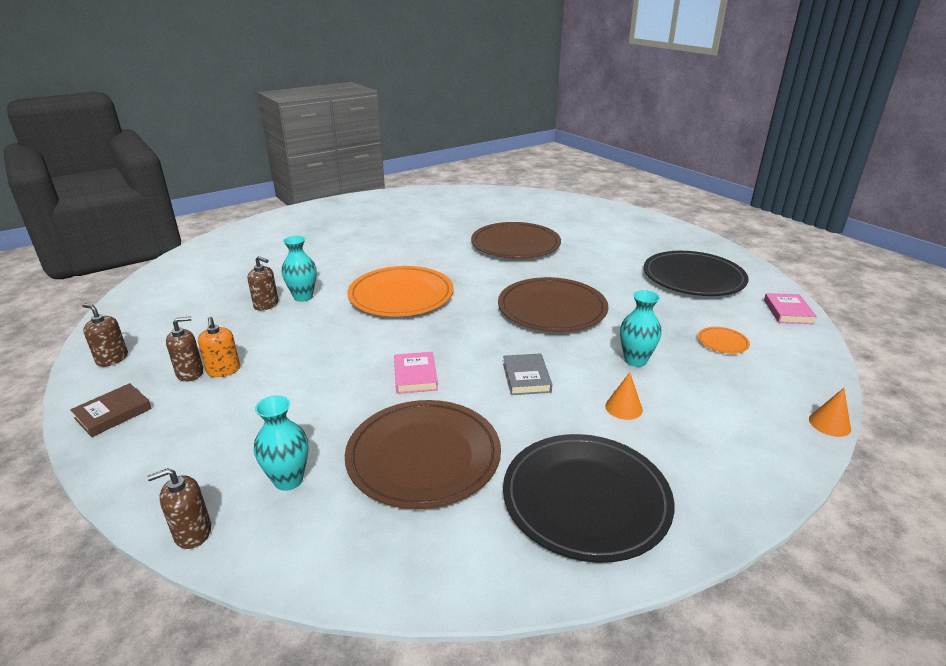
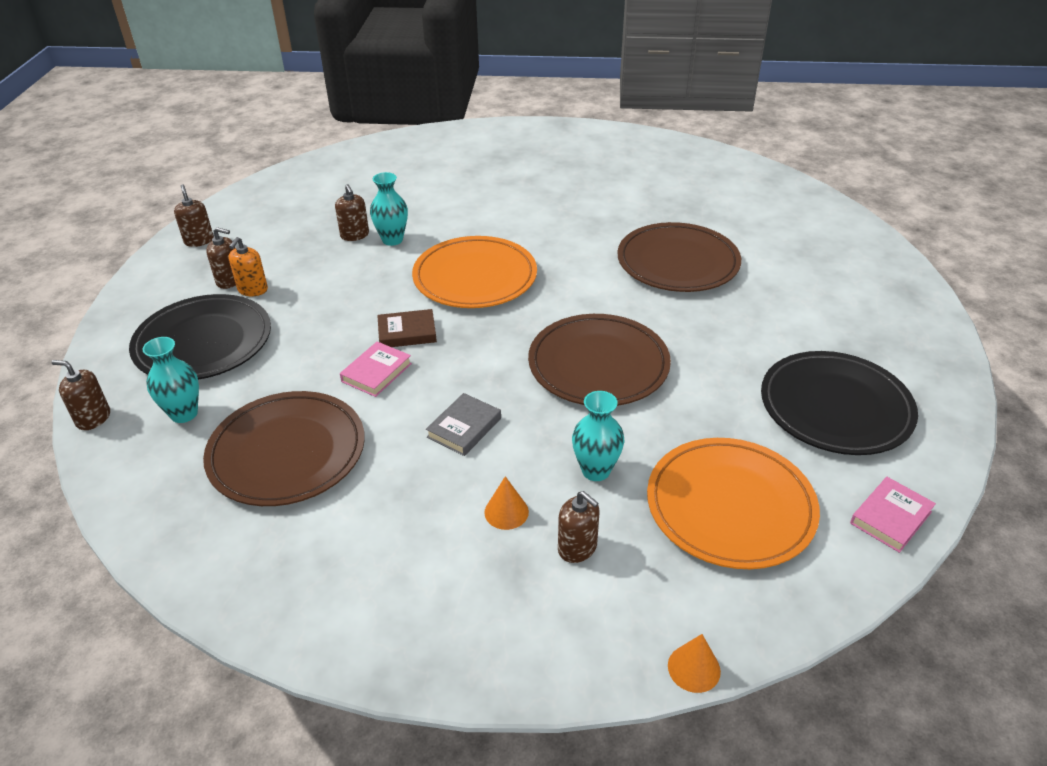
camera: 40 degrees right, 10 degrees up
brown book [70,383,152,437] -> brown book moved to [377,309,437,347]
black plate [503,434,674,563] -> black plate moved to [129,294,271,380]
orange plate [698,327,750,354] -> orange plate [647,438,820,569], size x2.42
none -> brown soap dispenser [558,491,600,563]

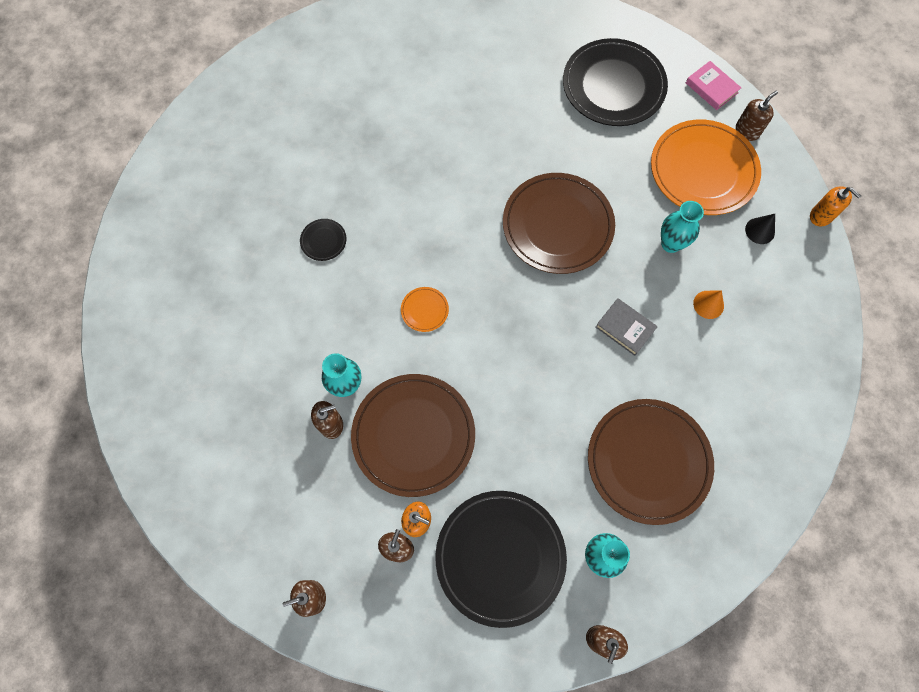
camera: 85 degrees left, 30 degrees up
pink book [340,342,412,397] -> none
brown book [377,309,437,347] -> none
orange plate [412,236,537,308] -> orange plate [401,287,449,332], size x0.41
brown soap dispenser [558,491,600,563] -> brown soap dispenser moved to [736,91,778,141]
brown plate [617,222,741,292] -> brown plate moved to [351,374,475,497]
orange cone [668,634,721,693] -> orange soap dispenser [810,186,861,227]
none -> black plate [300,219,347,261]
none -> black cone [745,214,775,244]

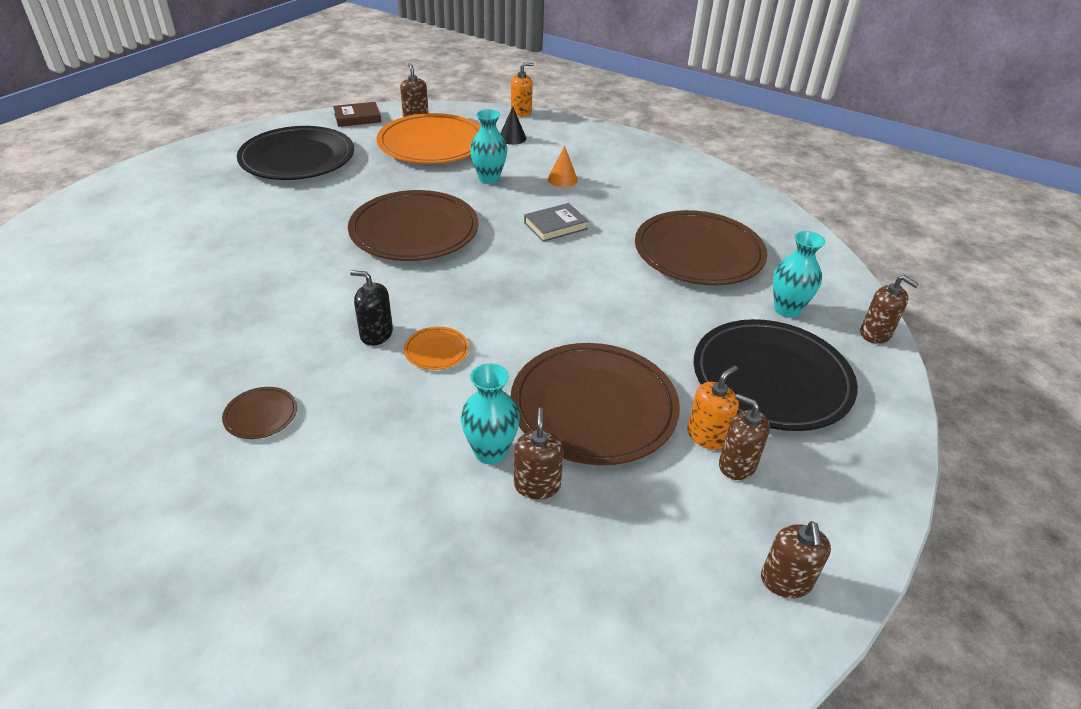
camera: 70 degrees left, 30 degrees down
black plate [300,219,347,261] -> brown plate [222,387,297,439]
pink book [686,61,741,110] -> brown book [333,102,381,127]
none -> black soap dispenser [350,270,393,346]

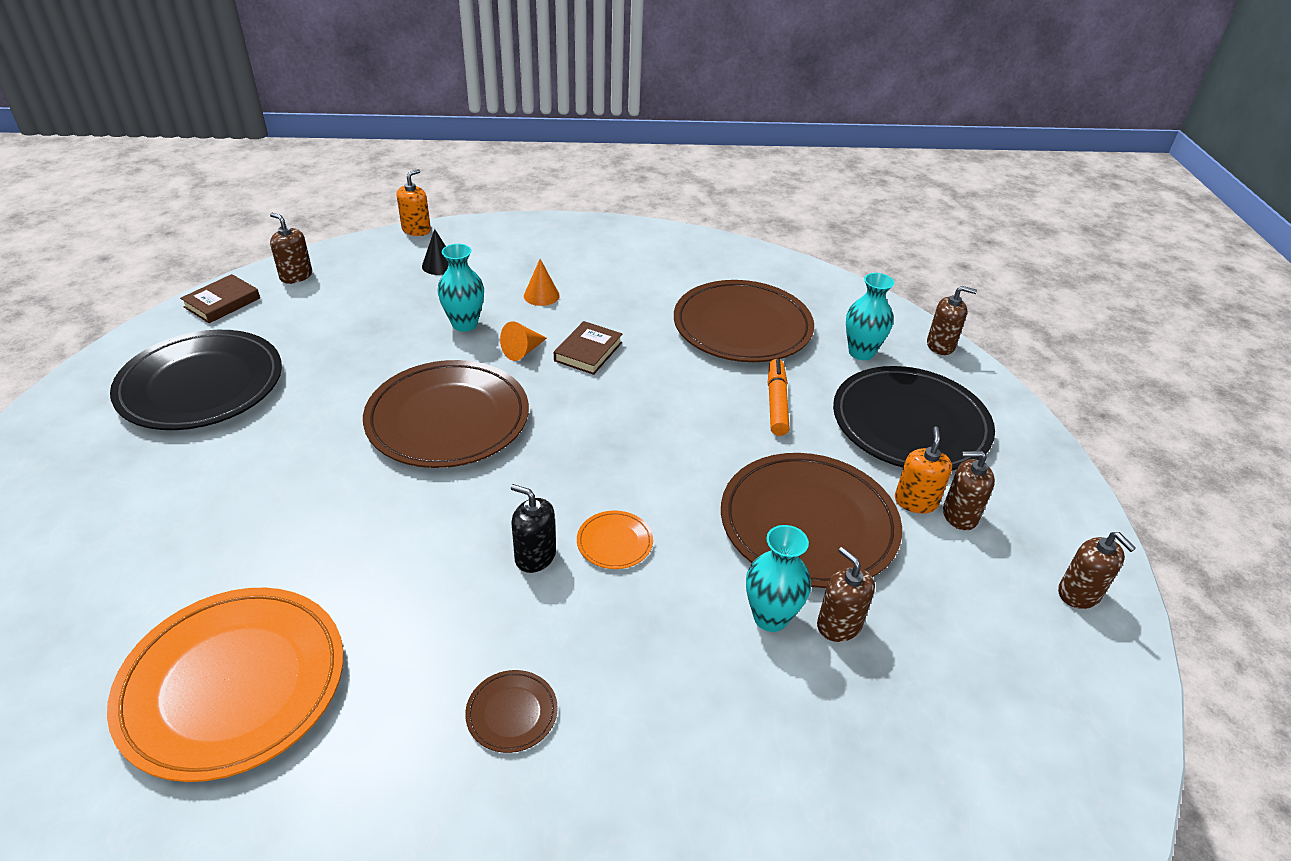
camera: 35 degrees left, 0 degrees up
black soap dispenser [350,270,393,346] -> black soap dispenser turned 45 degrees clockwise [511,484,556,573]
orange plate [377,113,481,164] -> orange plate moved to [107,588,344,782]
grey book [524,203,588,242] -> brown book [554,321,622,375]
none -> orange cone [500,321,547,361]
none -> orange marker [768,359,790,436]

